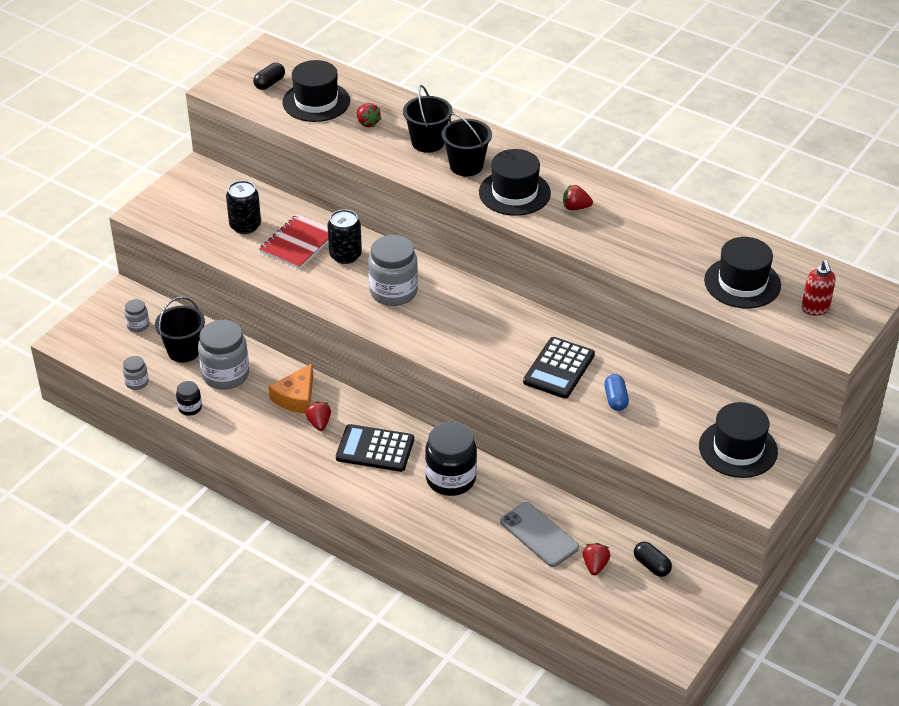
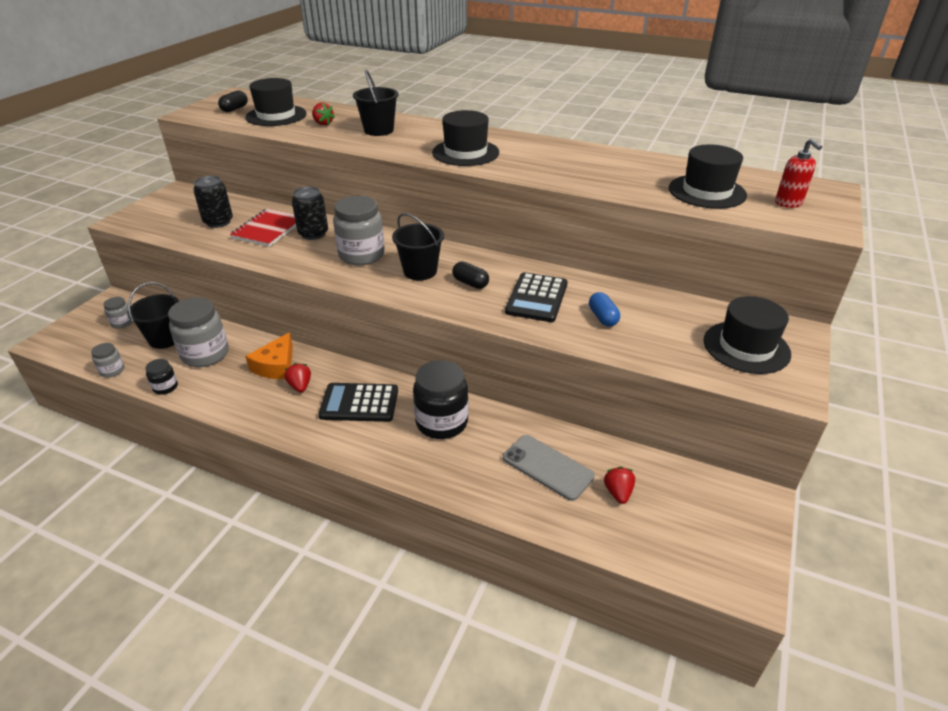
camera: 10 degrees left, 5 degrees down
black bucket [442,113,492,176] -> black bucket moved to [392,213,444,280]
red strawberry [563,185,593,210] -> none
black capsule [634,542,672,577] -> black capsule moved to [452,262,489,289]

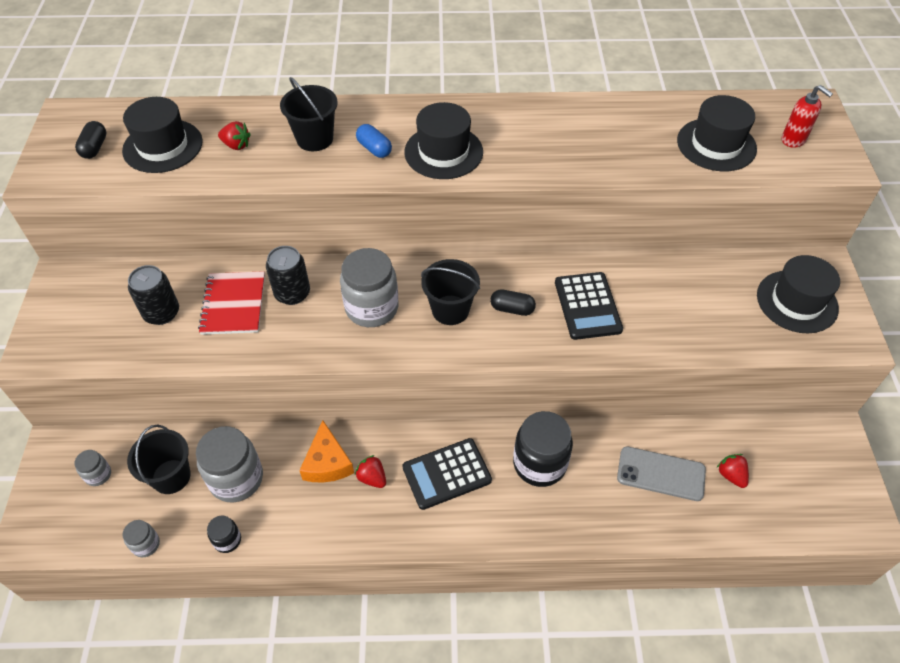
camera: 25 degrees left, 15 degrees up
blue capsule [589,292,620,327] -> blue capsule moved to [356,124,392,158]

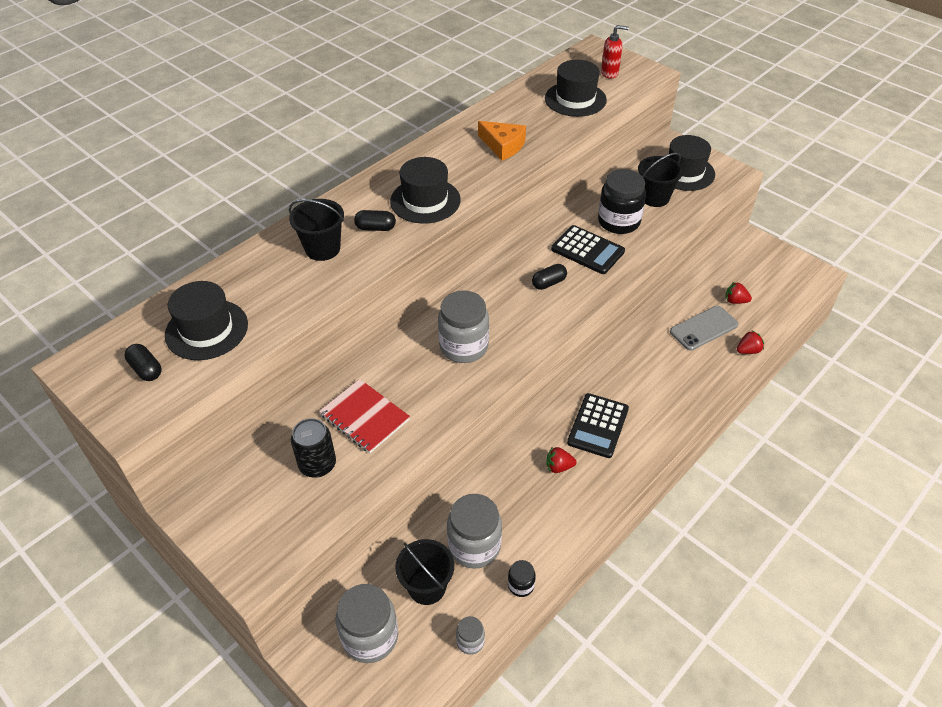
camera: 45 degrees left, 5 degrees down
grey jar [74,450,111,486] -> grey jar [336,584,398,663], size x2.04
red strawberry [218,121,251,150] -> red strawberry moved to [737,331,764,354]
black can [266,246,310,305] -> none
orange cheese [299,420,354,482] -> orange cheese moved to [478,121,526,160]
blue capsule [356,124,392,158] -> black capsule [354,210,396,231]
black bucket [421,259,480,325] -> black bucket moved to [638,153,683,207]
black jar [513,411,573,487] -> black jar moved to [598,169,646,234]

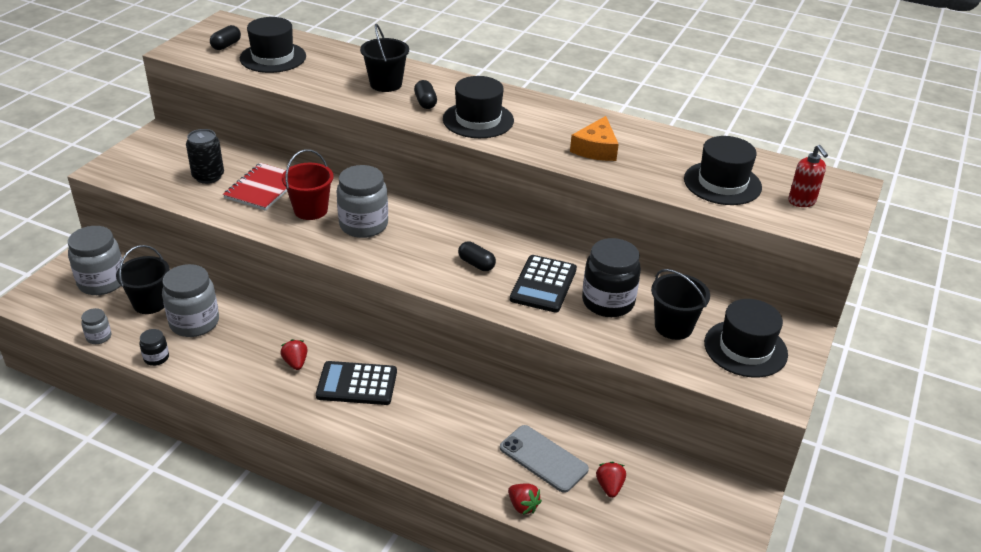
camera: 70 degrees right, 10 degrees down
none -> red bucket [282,149,334,220]

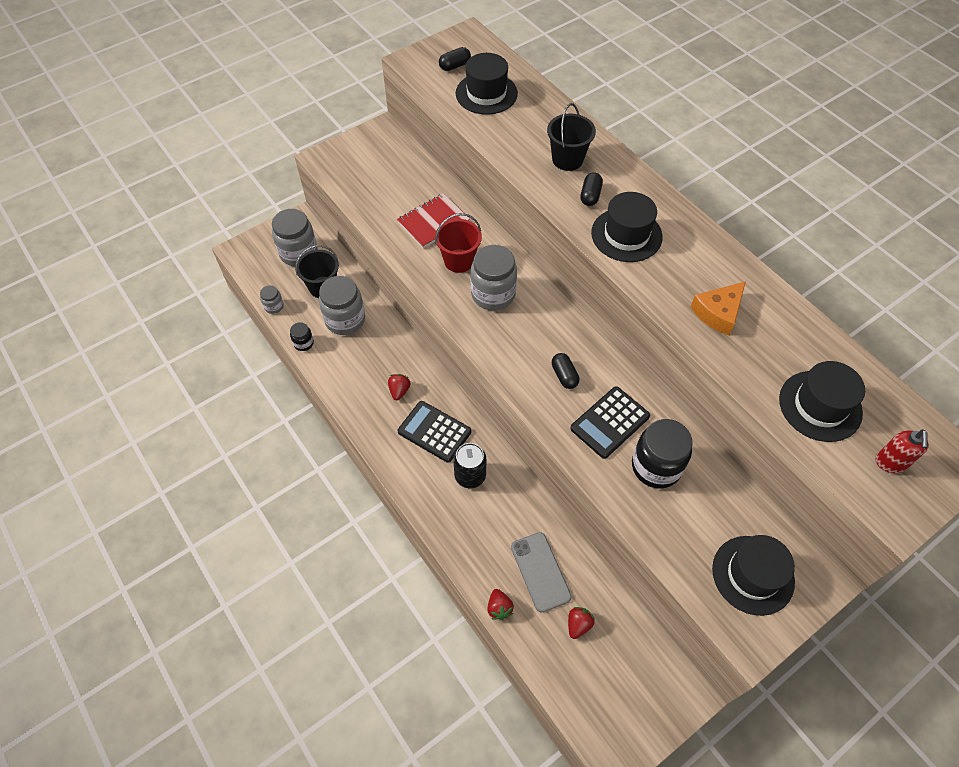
camera: 30 degrees right, 20 degrees up
black can [186,129,224,184] -> black can moved to [453,443,486,488]
black bucket [651,269,710,340] -> none

